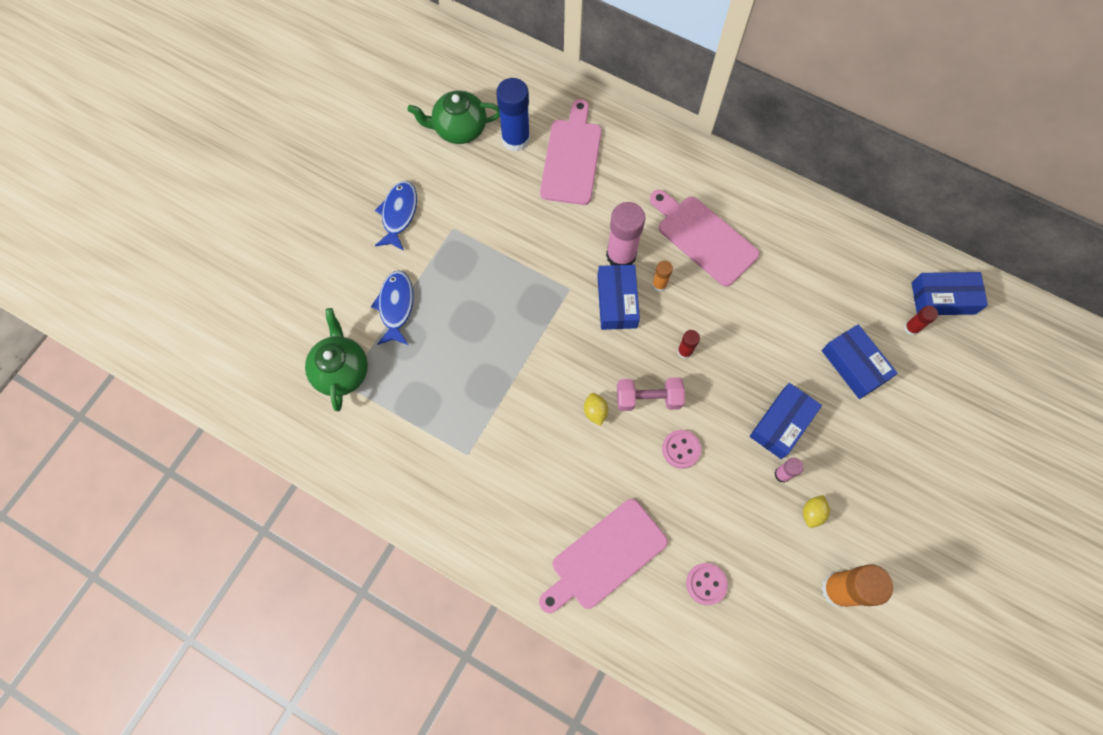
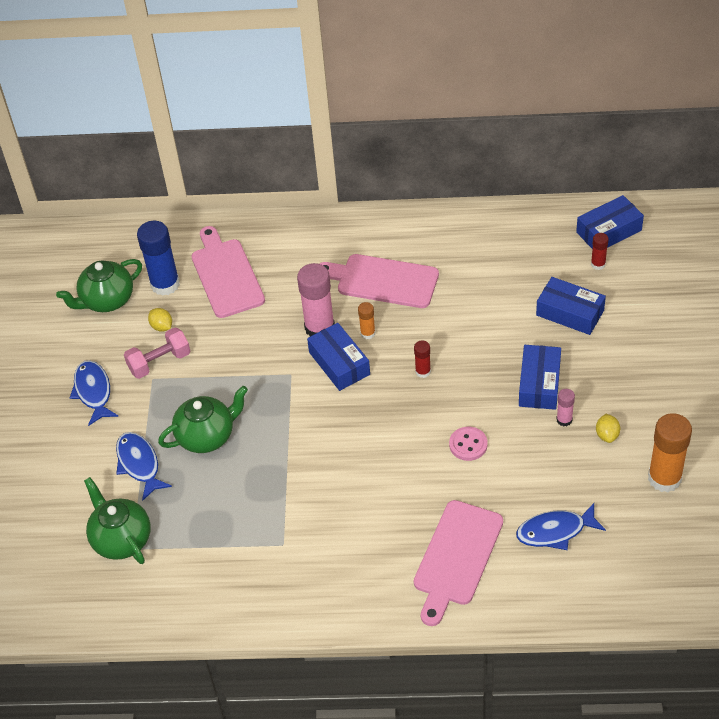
camera: 25 degrees left, 20 degrees down
yellow lemon [584,393,608,426] -> yellow lemon moved to [148,308,172,332]
pink dumbbell [617,377,685,411] -> pink dumbbell moved to [124,327,190,379]
pink button [686,563,728,605] -> blue fish [516,503,606,550]
none -> green teapot [158,386,248,453]

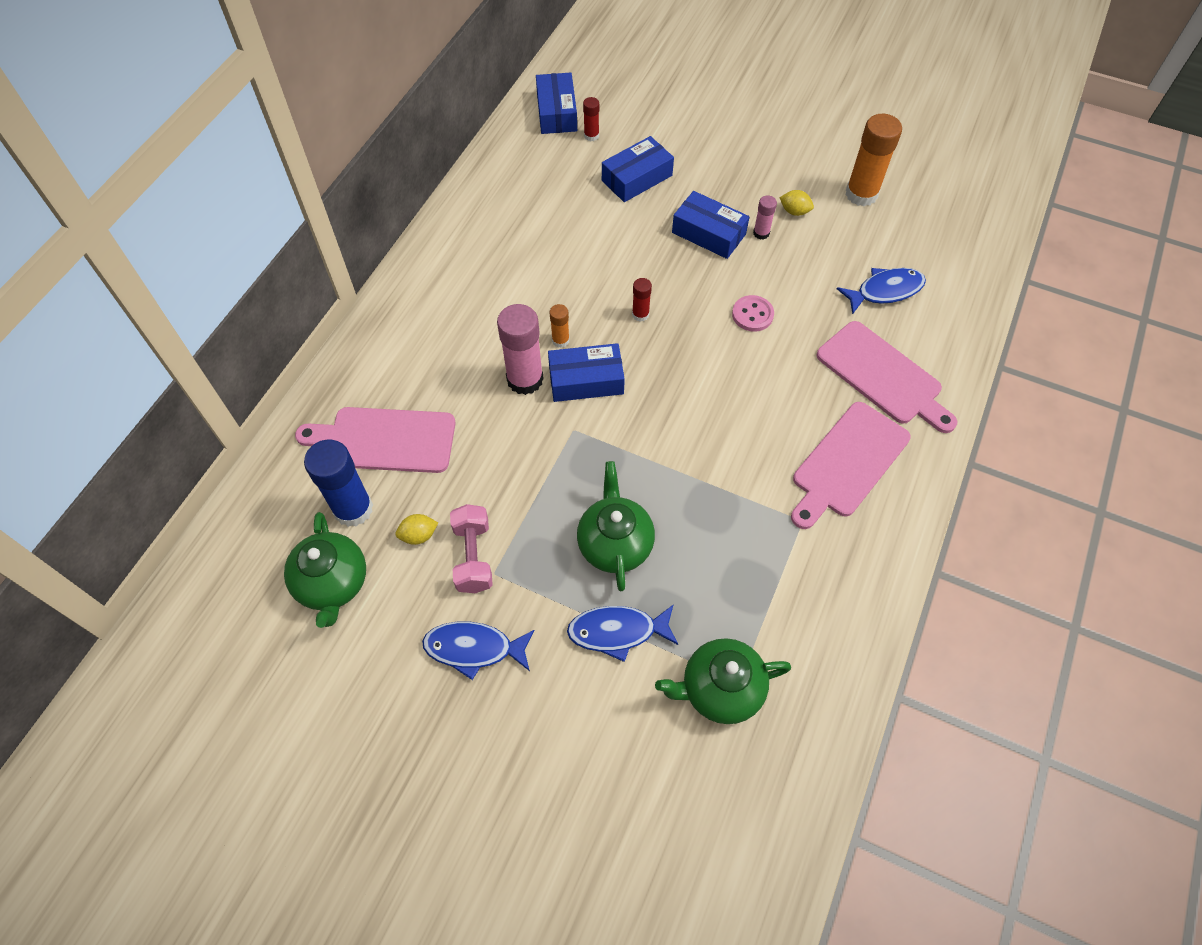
camera: 70 degrees left, 10 degrees up
pink cutting board [319,254,439,308] -> pink cutting board moved to [791,402,911,529]
blue fish [516,503,606,550] -> blue fish turned 120 degrees counterclockwise [837,268,926,315]

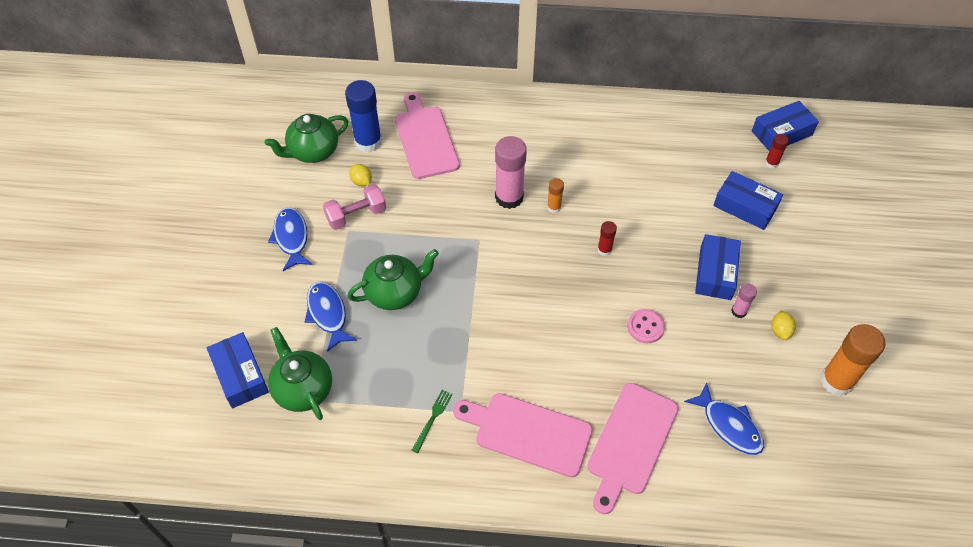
camera: 70 degrees right, 5 degrees down
blue box [548,343,625,402] -> blue box moved to [207,332,269,408]
none -> green fork [412,390,453,453]

